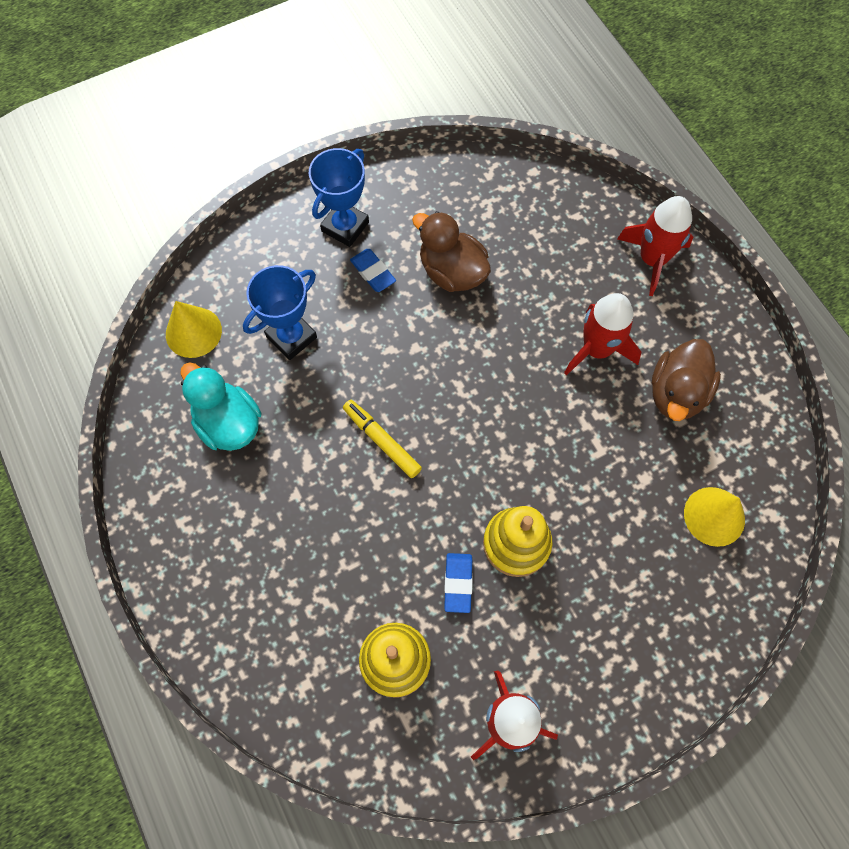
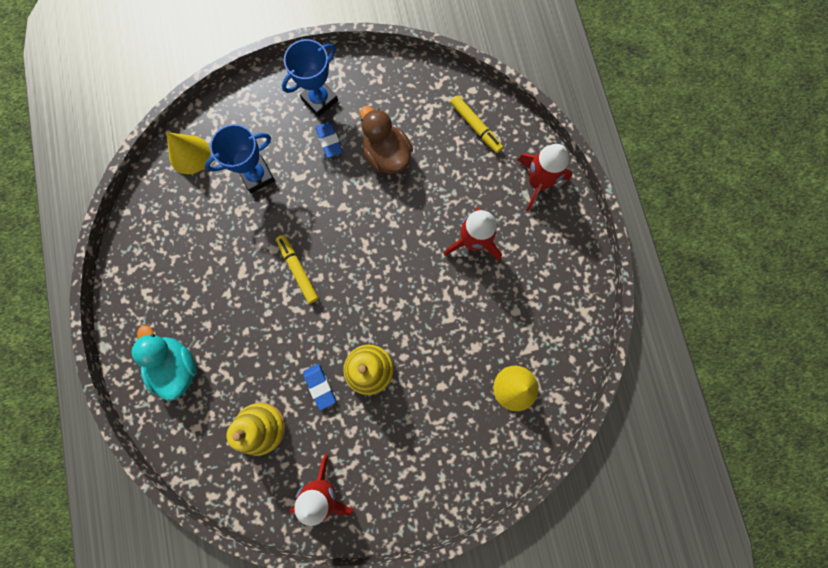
camera: 15 degrees right, 10 degrees up
turquoise duck [181,362,262,451] -> turquoise duck moved to [131,325,197,401]
blue eraser [444,553,473,613] -> blue eraser turned 45 degrees counterclockwise [303,364,336,411]
brown duck [652,339,721,421] -> none
none -> yellow marker [450,95,503,153]

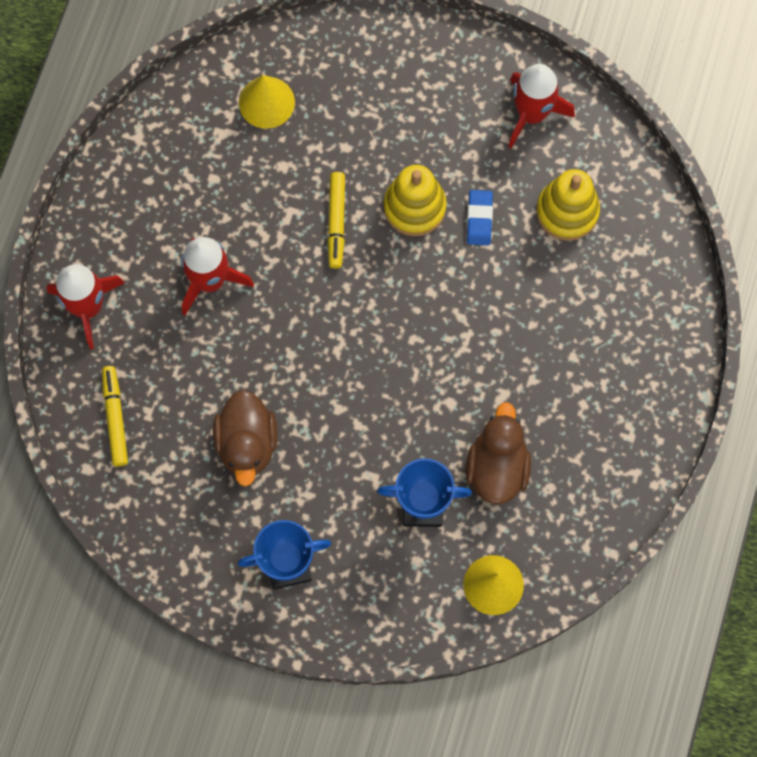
camera: 150 degrees left, 5 degrees down
turquoise duck [131,325,197,401] -> none
yellow marker [276,235,318,304] -> yellow marker moved to [328,172,345,269]
blue eraser [315,122,343,158] -> none
none -> brown duck [466,402,531,504]

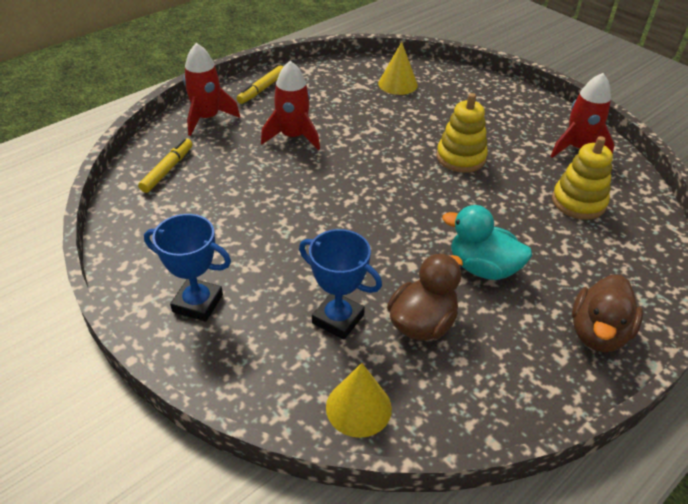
camera: 30 degrees right, 30 degrees down
brown duck [213,390,278,487] -> brown duck moved to [572,275,643,352]
yellow marker [328,172,345,269] -> yellow marker moved to [237,65,283,104]
blue eraser [467,190,493,245] -> none
none -> turquoise duck [442,205,532,280]

